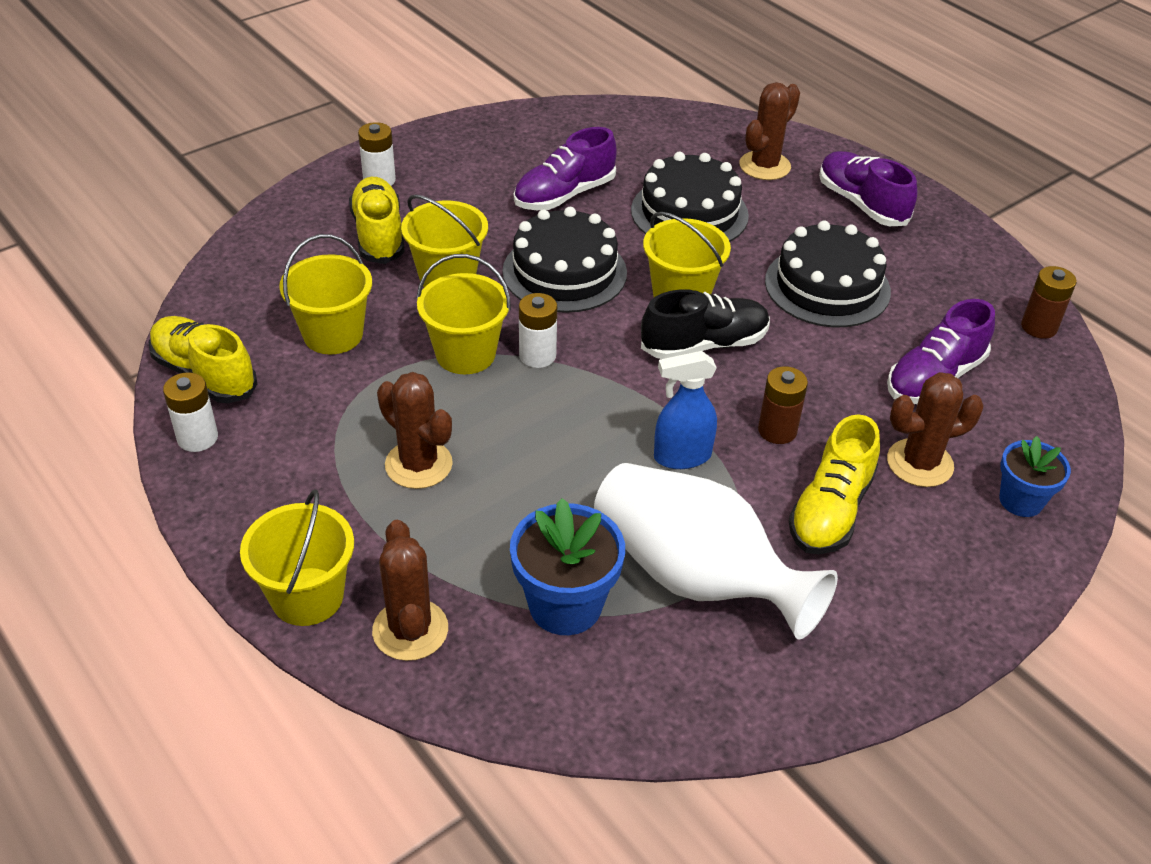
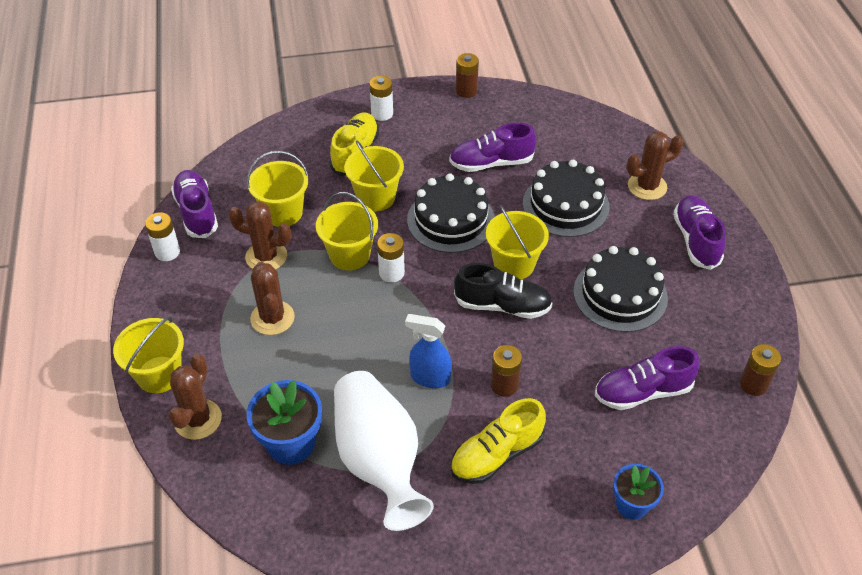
camera: 30 degrees right, 5 degrees up
yellow shoe [149,316,257,403] -> purple shoe [171,170,218,238]
brown cactus [887,372,984,487] -> brown cactus moved to [228,201,292,269]
none -> brown battery [456,53,479,98]

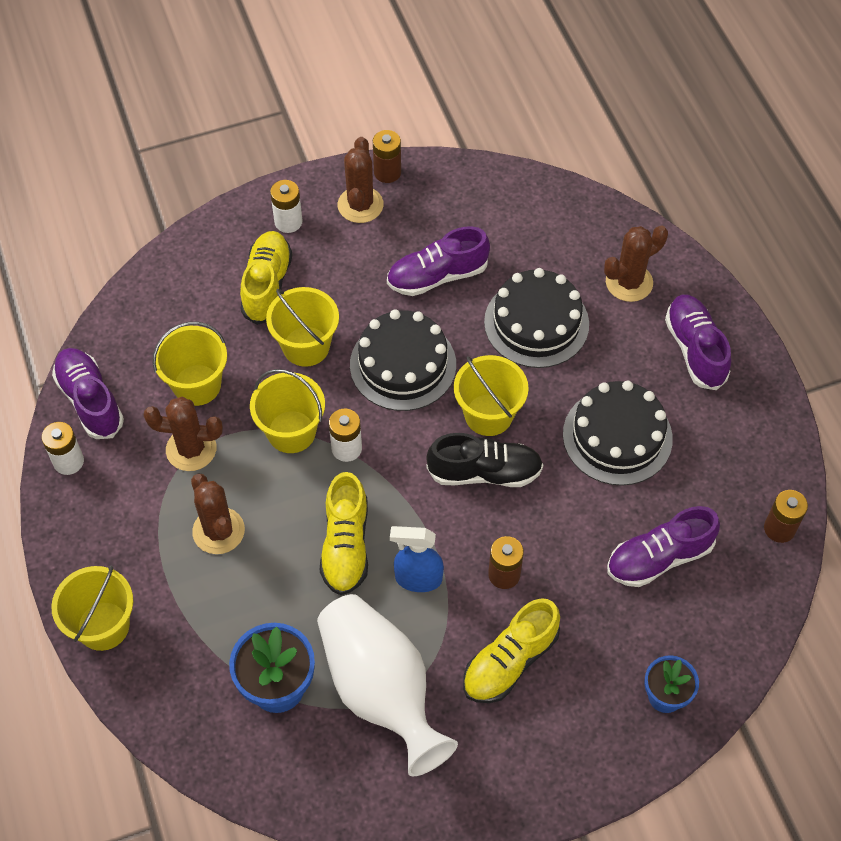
camera: 10 degrees left, 10 degrees up
brown cactus [168,354,222,440] -> brown cactus moved to [338,137,384,223]
none -> yellow shoe [320,472,368,595]

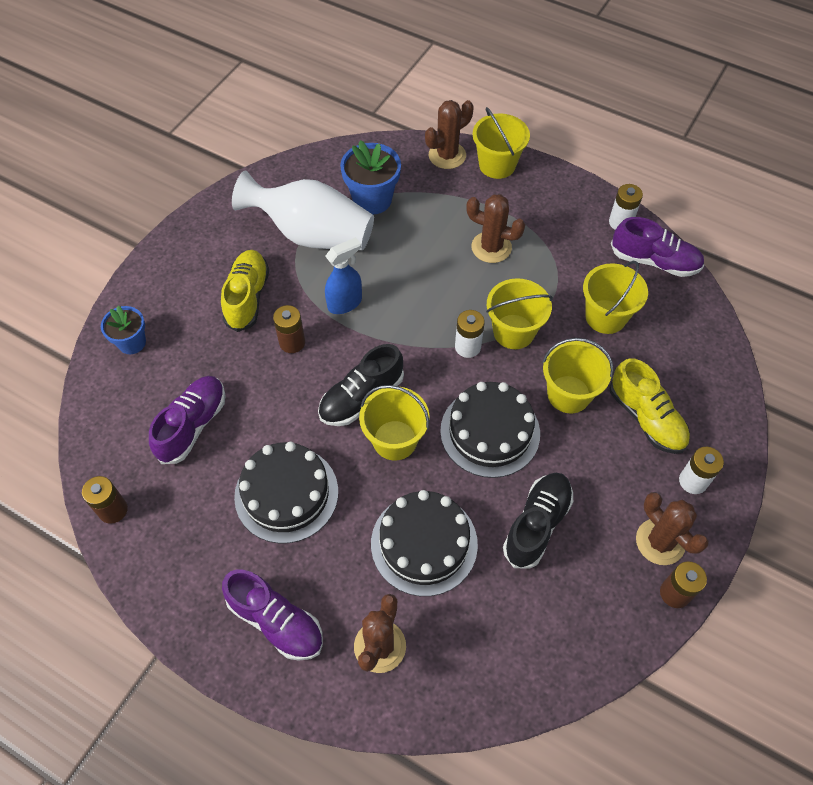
camera: 140 degrees right, 0 degrees up
brown cactus [144,397,223,471] -> brown cactus moved to [425,100,474,169]
yellow shoe [320,472,368,595] -> none
purple shoe [387,226,490,296] -> black shoe [503,473,573,569]

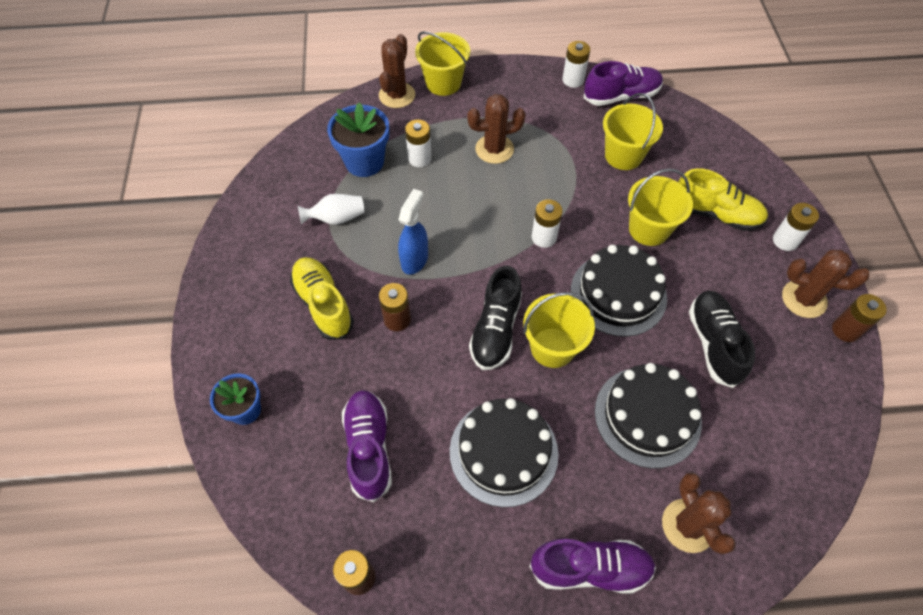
camera: 35 degrees left, 0 degrees up
white vase [232,170,374,250] -> white vase [297,194,365,225], size x0.46
yellow bucket [486,278,553,349] -> none
none -> white battery [405,120,432,167]

